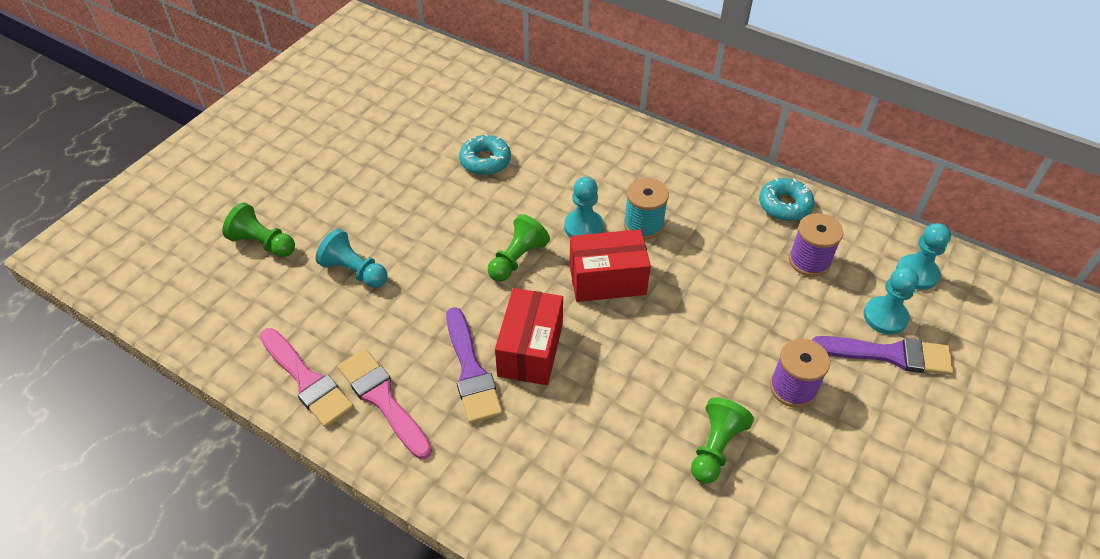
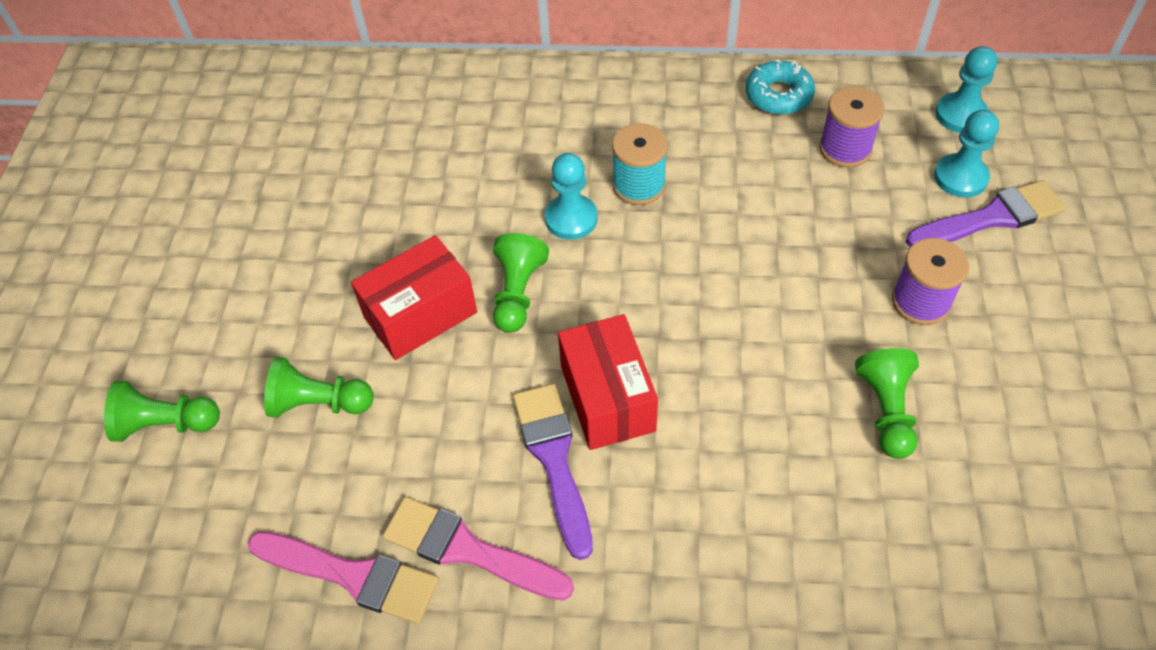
camera: 25 degrees left, 5 degrees up
turquoise pawn [315,229,388,288] -> green pawn [264,357,373,418]
purple brush [446,307,503,424] -> purple brush turned 150 degrees counterclockwise [513,384,593,560]
turquoise donut [459,134,511,175] -> none
red box [569,229,651,302] -> red box moved to [351,235,477,360]

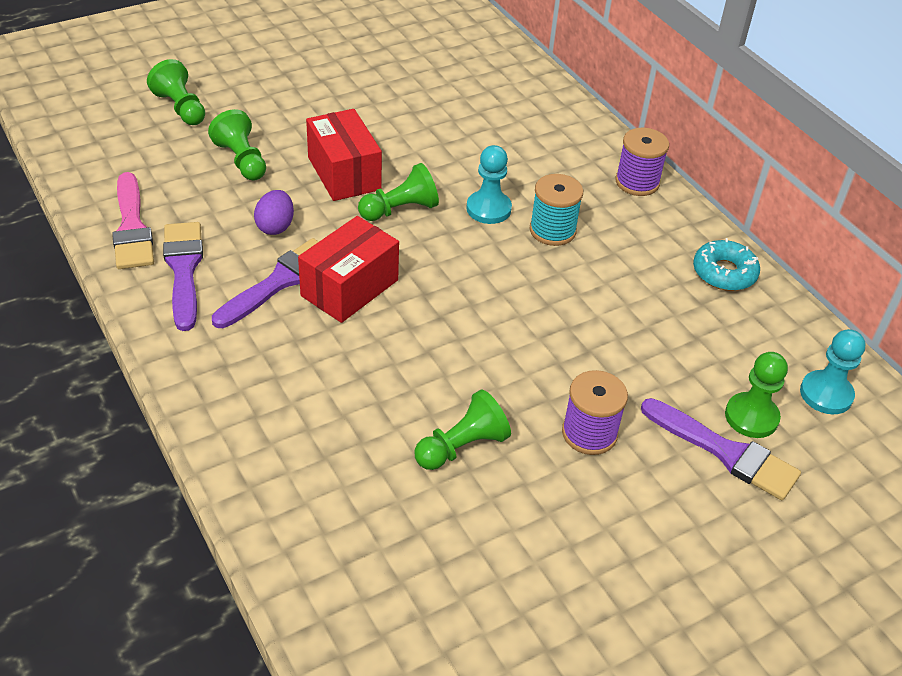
camera: 50 degrees right, 10 degrees down
red box [351,235,477,360] -> red box turned 45 degrees clockwise [306,109,382,201]
pink brush [383,497,574,601] -> purple brush [163,222,203,331]
purple spool [819,86,884,168] -> purple spool moved to [615,128,669,196]
turquoise pawn [934,110,999,198] -> green pawn [725,352,788,438]
none -> purple egg [254,190,294,235]

